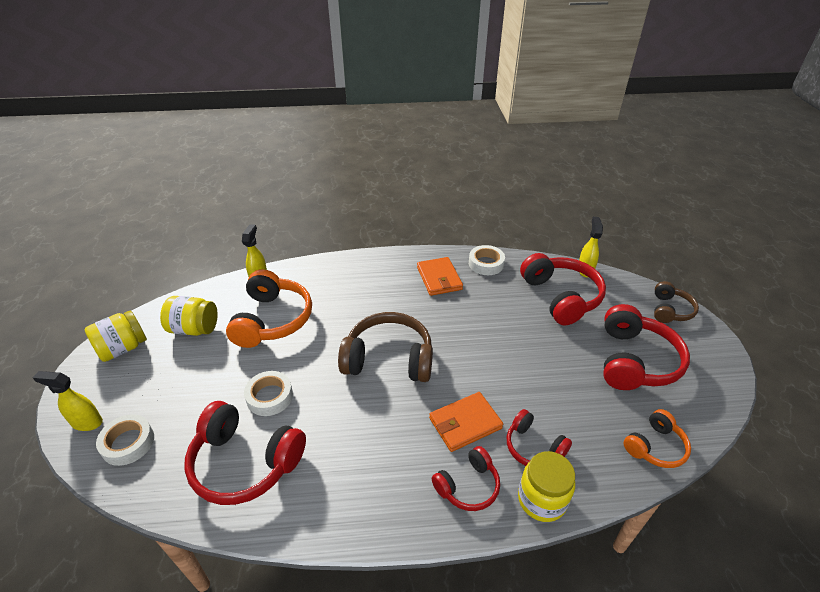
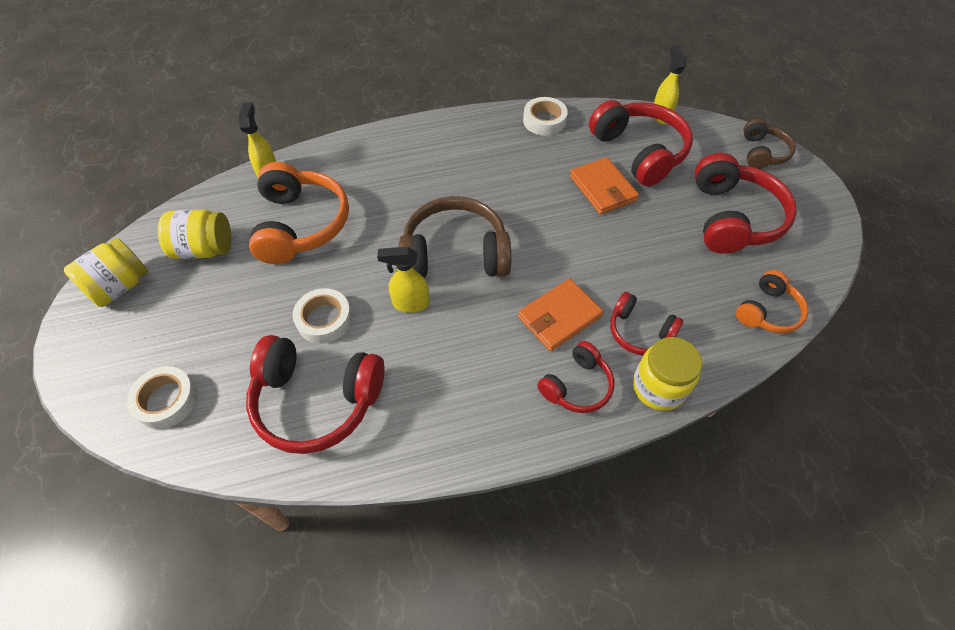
camera: 10 degrees left, 15 degrees up
yellow spray bottle [33,371,103,431] -> yellow spray bottle moved to [377,247,430,313]
orange wallet [417,257,463,296] -> orange wallet moved to [570,157,639,214]

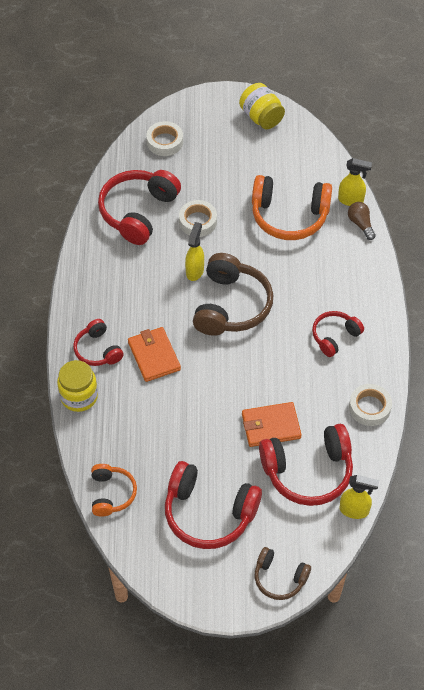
camera: 105 degrees right, 0 degrees up
yellow jar [158,210,231,259] -> none
red headphones [610,292,683,356] -> red headphones moved to [312,311,364,357]
orange headphones [736,270,808,333] -> orange headphones turned 150 degrees counterclockwise [91,464,137,516]
none -> brown light bulb [348,202,376,240]

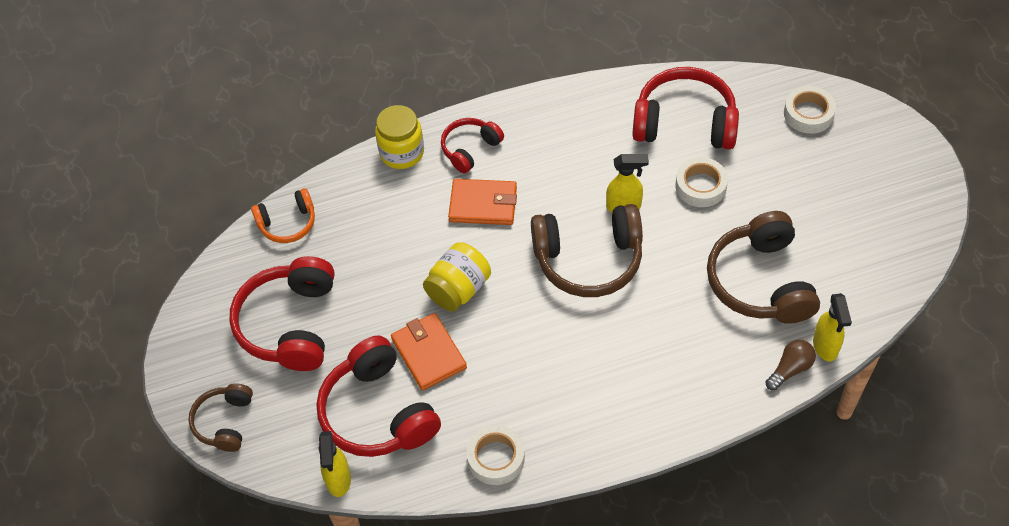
camera: 75 degrees right, 0 degrees up
orange wallet [128,327,181,382] -> orange wallet turned 45 degrees clockwise [448,179,517,225]
yellow jar [239,83,285,129] -> yellow jar moved to [423,242,491,312]
orange headphones [252,175,332,240] -> brown headphones [707,211,820,324]
red headphones [312,311,364,357] -> none

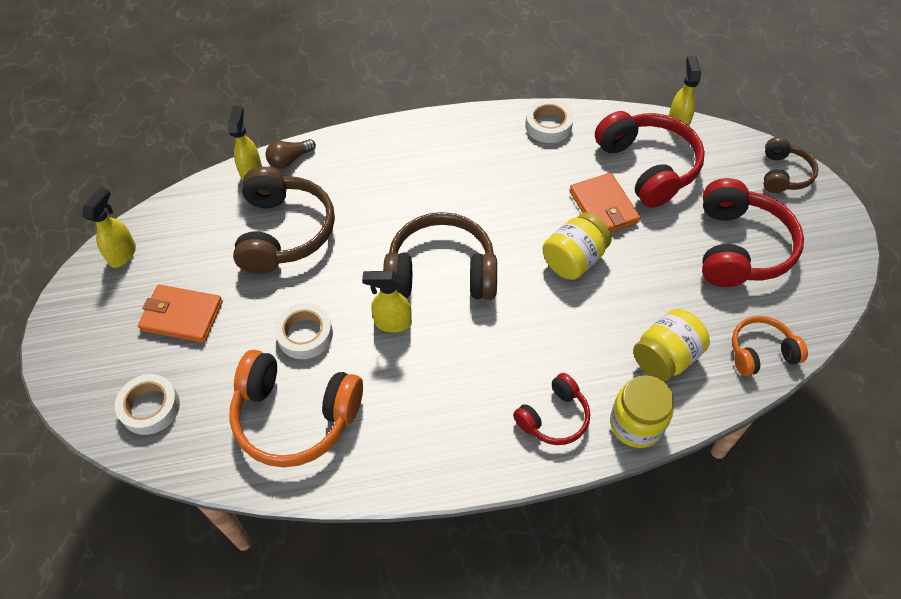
camera: 175 degrees left, 0 degrees up
orange wallet [448,179,517,225] -> orange wallet moved to [138,285,223,343]
red headphones [632,67,739,149] -> orange headphones [229,349,363,468]
none -> yellow spray bottle [82,187,136,268]
none -> yellow jar [633,309,710,382]

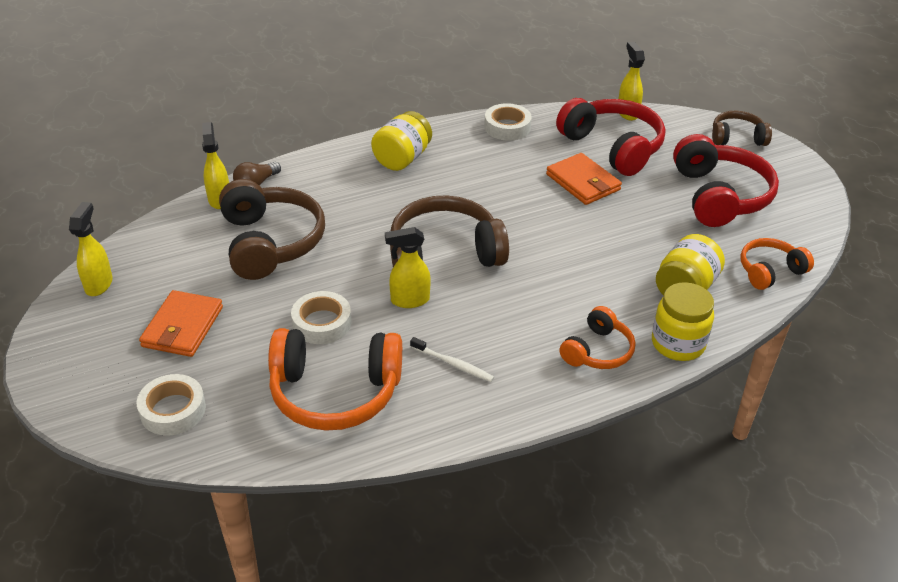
camera: 15 degrees left, 15 degrees down
orange wallet [138,285,223,343] -> orange wallet turned 75 degrees counterclockwise [139,290,223,357]
red headphones [513,373,590,445] -> orange headphones [559,306,635,369]
yellow jar [543,213,612,280] -> yellow jar moved to [371,111,432,171]
brown headphones [764,137,819,193] -> brown headphones turned 90 degrees counterclockwise [712,111,772,146]
none -> white toothbrush [410,337,494,382]

